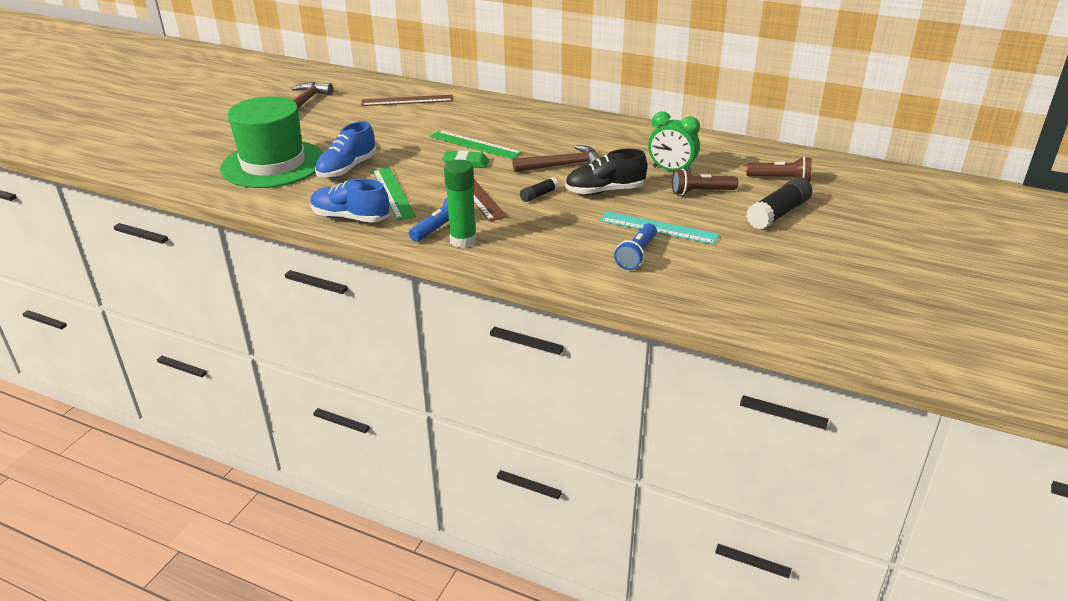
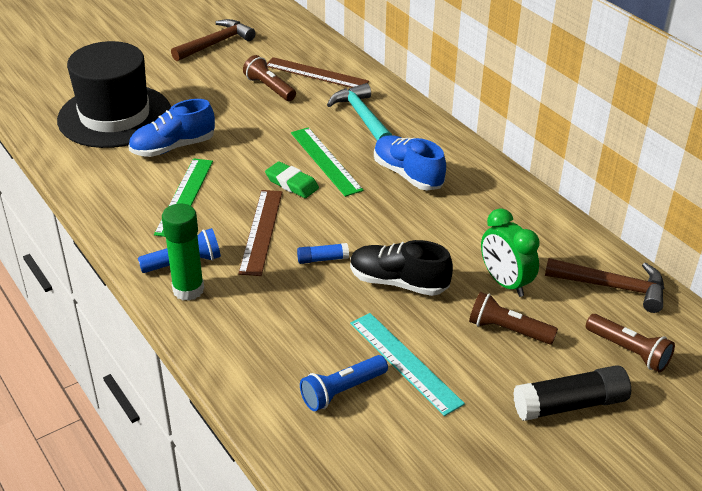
camera: 30 degrees right, 5 degrees up
green hat [220,96,323,188] -> black hat [57,41,171,148]
blue shoe [310,179,389,223] -> blue shoe moved to [374,135,446,191]
brown hammer [512,145,601,172] -> brown hammer moved to [545,258,664,313]
black glue stick [520,177,559,202] -> blue glue stick [297,243,349,264]
none -> brown flashlight [243,55,296,101]
none -> turquoise hammer [327,83,392,141]

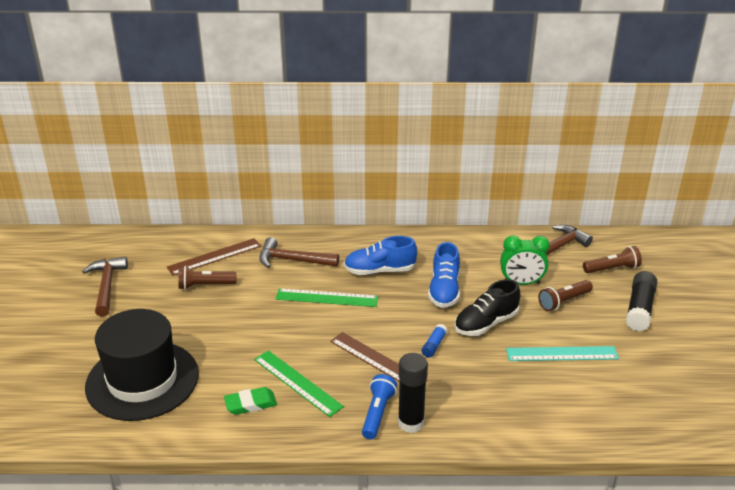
camera: 55 degrees left, 5 degrees down
blue shoe [128,99,215,157] -> blue shoe moved to [428,242,460,308]
green glue stick [162,203,204,301] -> black glue stick [398,353,428,433]
green eraser [265,161,319,198] -> green eraser moved to [224,387,277,415]
blue flashlight [300,355,388,411] -> none
turquoise hammer [327,83,392,141] -> brown hammer [259,237,339,268]

